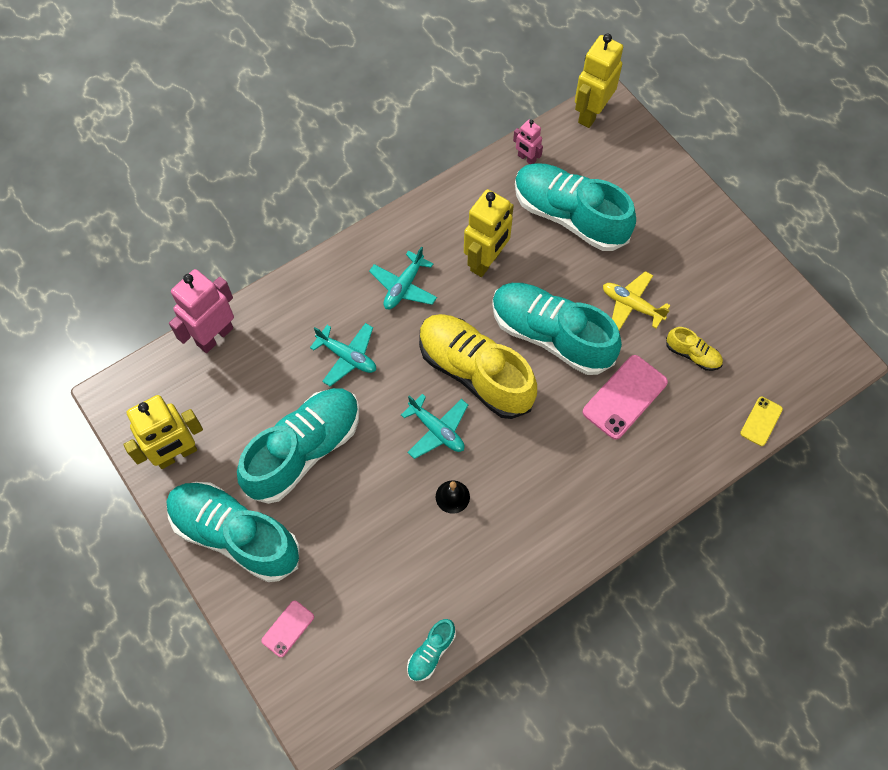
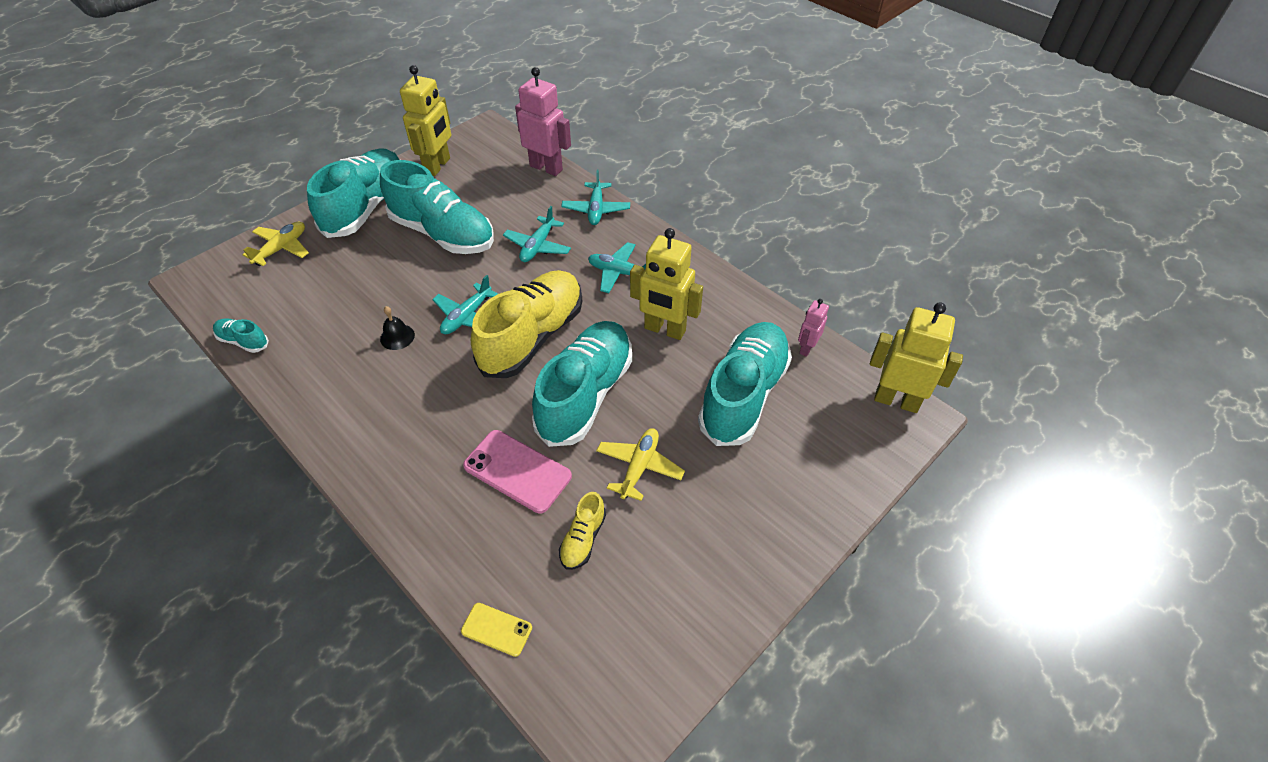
camera: 80 degrees right, 15 degrees down
yellow robot [123,395,203,469] -> yellow robot turned 120 degrees counterclockwise [400,65,451,176]
pink phone [261,600,314,657] -> yellow plane [242,222,309,266]
none -> turquoise plane [561,170,630,225]

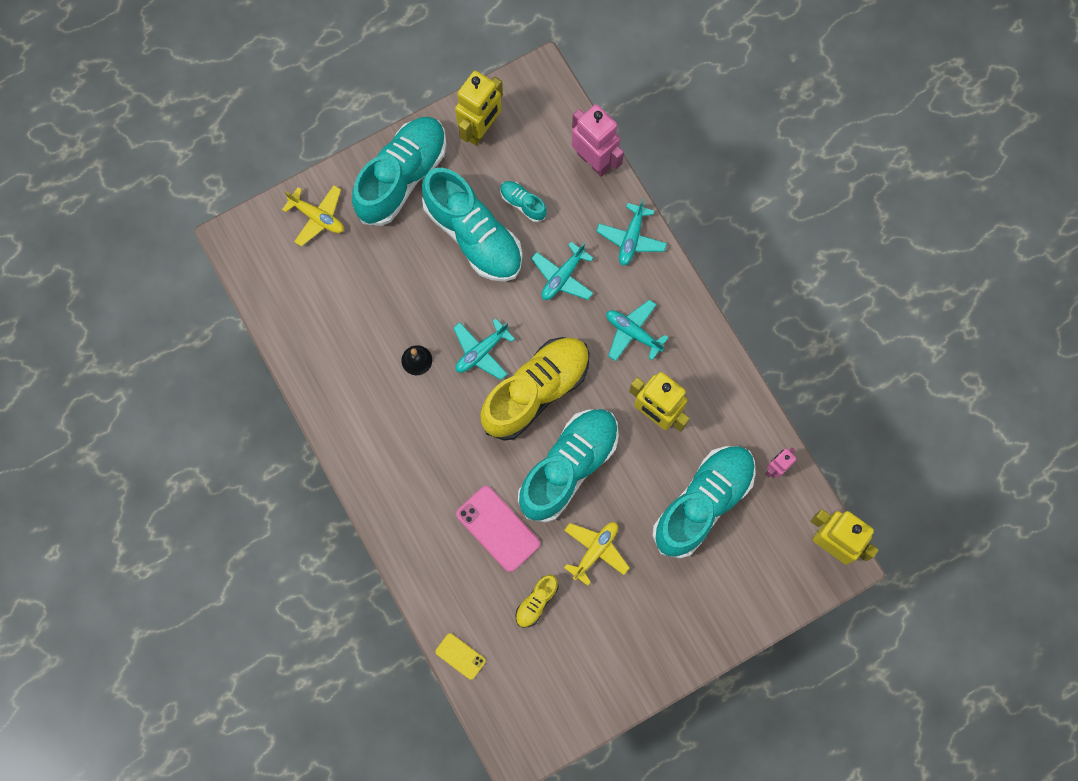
camera: 15 degrees right, 25 degrees up
turquoise shoe [213,318,269,353] -> turquoise shoe moved to [500,181,547,222]
yellow plane [242,222,309,266] -> yellow plane turned 75 degrees clockwise [282,185,344,247]

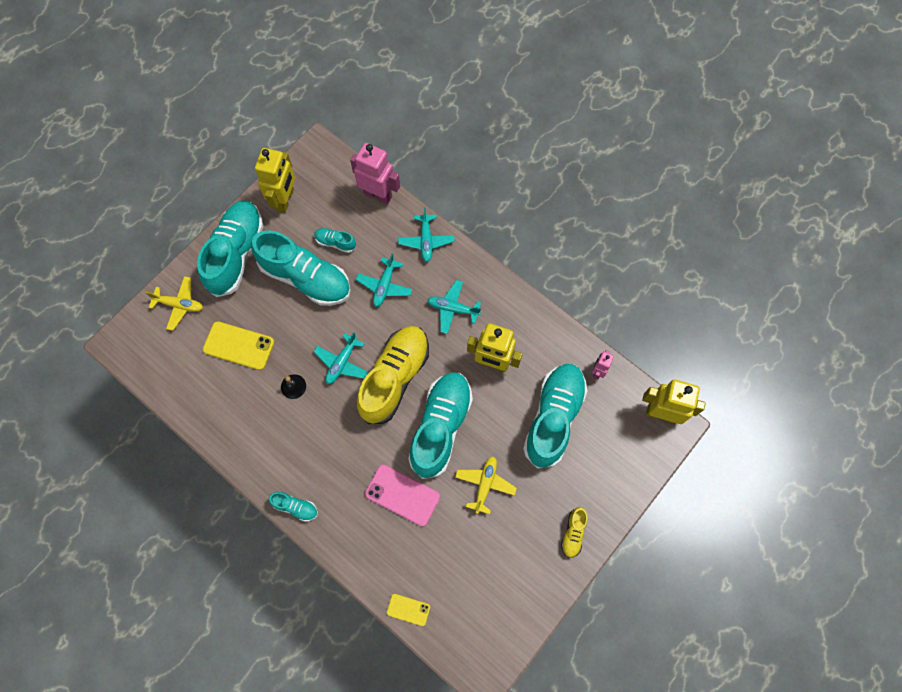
camera: 20 degrees left, 5 degrees down
yellow shoe [515,575,558,628] -> yellow shoe moved to [561,507,588,558]
none -> yellow phone [203,321,274,370]
none -> turquoise shoe [269,492,318,522]

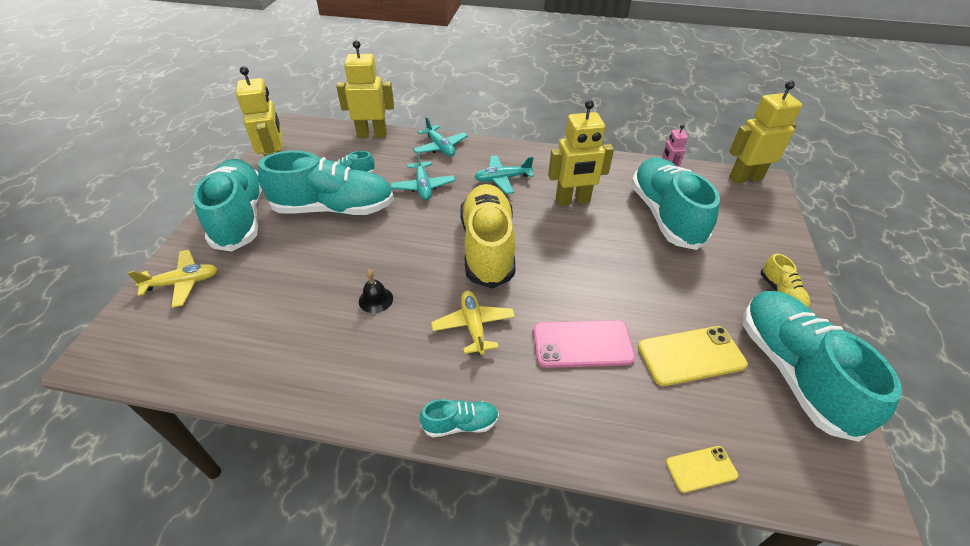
camera: 30 degrees left, 25 degrees down
yellow phone [203,321,274,370] -> yellow phone moved to [638,326,748,386]
turquoise plane [314,332,368,384] -> none
pink robot [350,143,400,205] -> yellow robot [336,40,394,138]
turquoise shoe [408,372,473,479] -> turquoise shoe moved to [743,291,902,442]
yellow plane [455,456,517,514] -> yellow plane moved to [431,291,515,355]

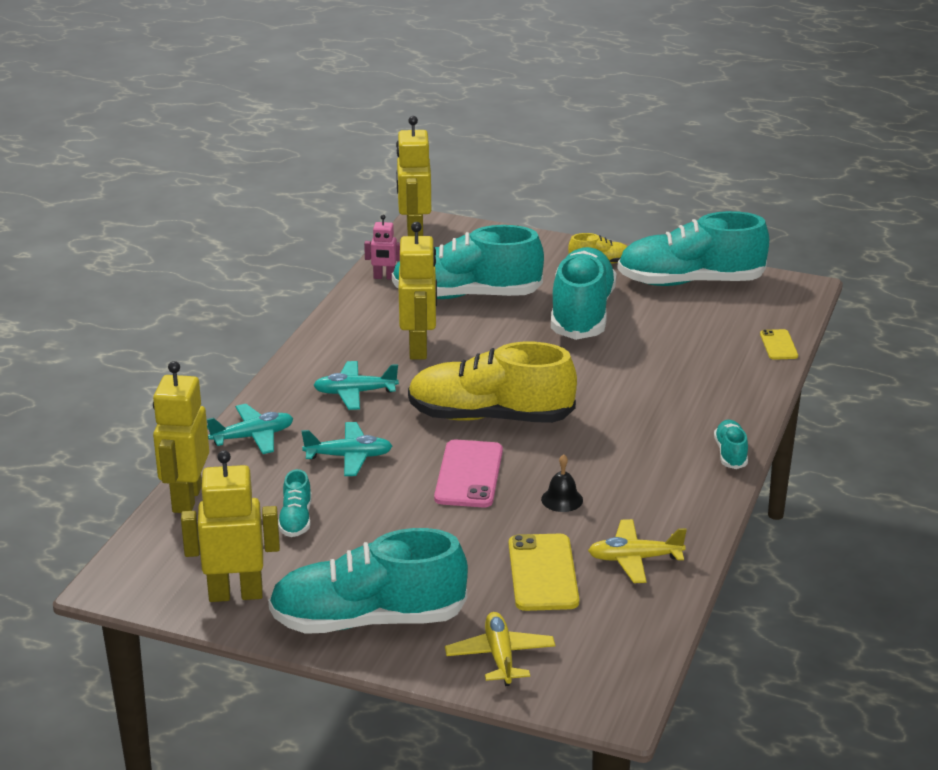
camera: 80 degrees left, 15 degrees down
turquoise shoe [258,151,394,215] -> turquoise shoe moved to [551,247,617,340]
yellow plane [431,291,515,355] -> yellow plane moved to [588,519,687,583]
turquoise plane [475,156,534,194] -> turquoise plane turned 90 degrees clockwise [313,361,399,410]
pink phone [533,320,635,368] -> pink phone moved to [434,440,503,507]
yellow phone [638,326,748,386] -> yellow phone moved to [509,533,579,611]

